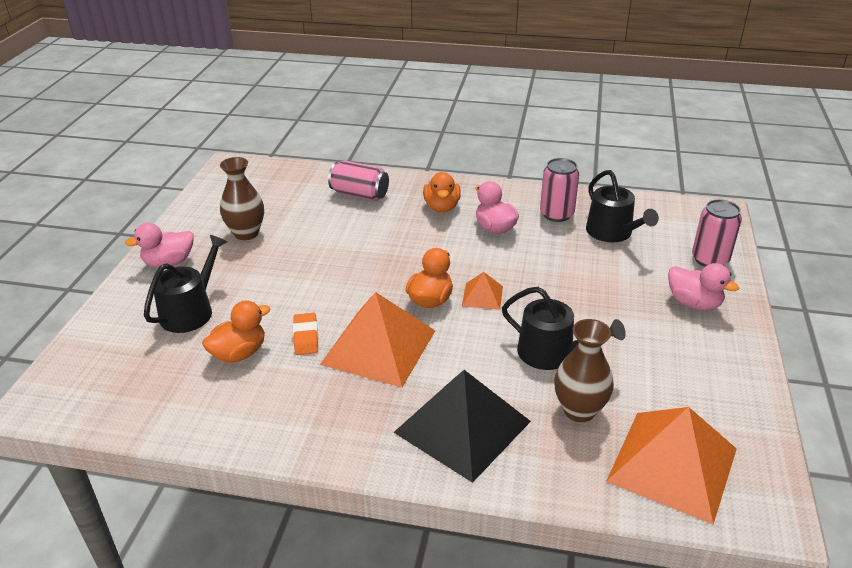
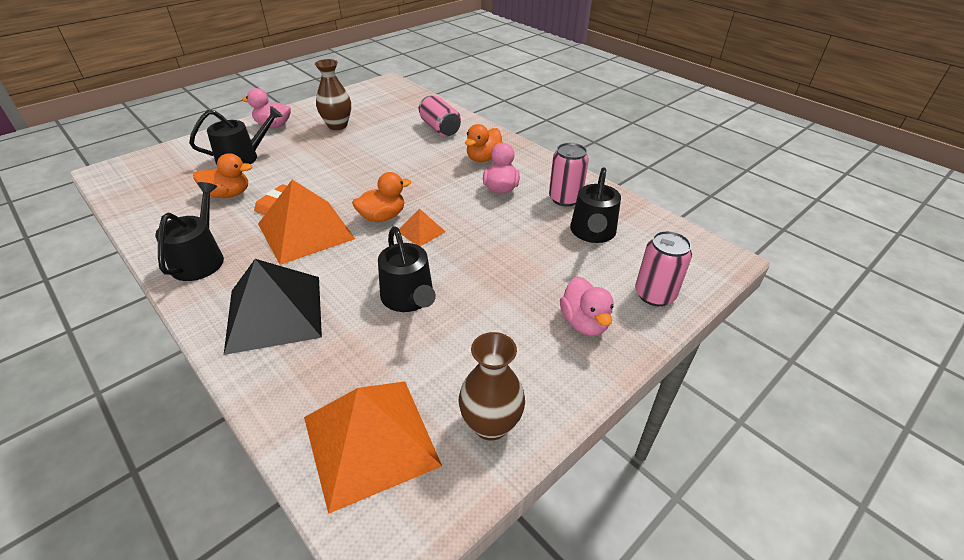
camera: 35 degrees right, 5 degrees up
brown vase [554,319,614,422] -> brown vase moved to [459,332,525,441]
none -> black watering can [155,182,224,281]

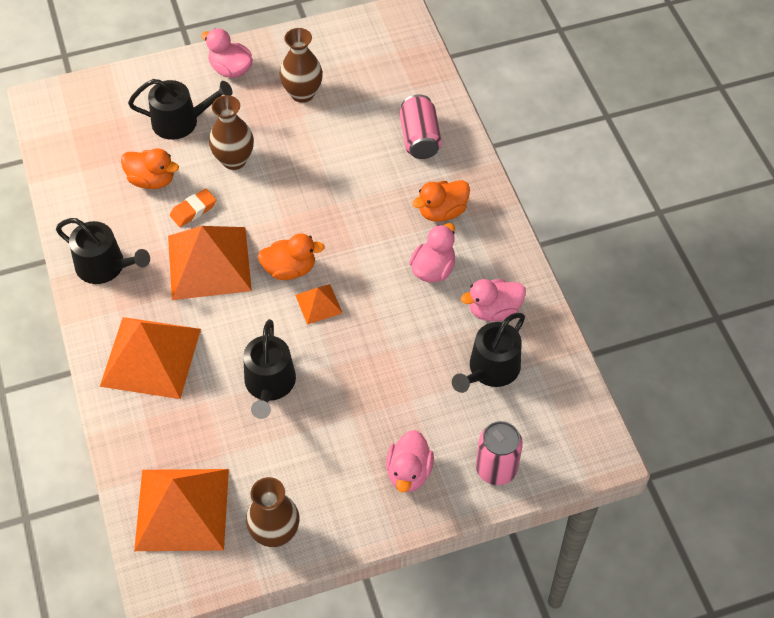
camera: 25 degrees right, 15 degrees up
black watering can [155,182,224,281] -> black watering can turned 90 degrees clockwise [56,218,150,284]
black pyramid [224,259,322,355] -> orange pyramid [100,317,201,399]
pink can [549,143,589,207] -> pink duck [461,279,526,321]
none -> brown vase [209,95,254,170]

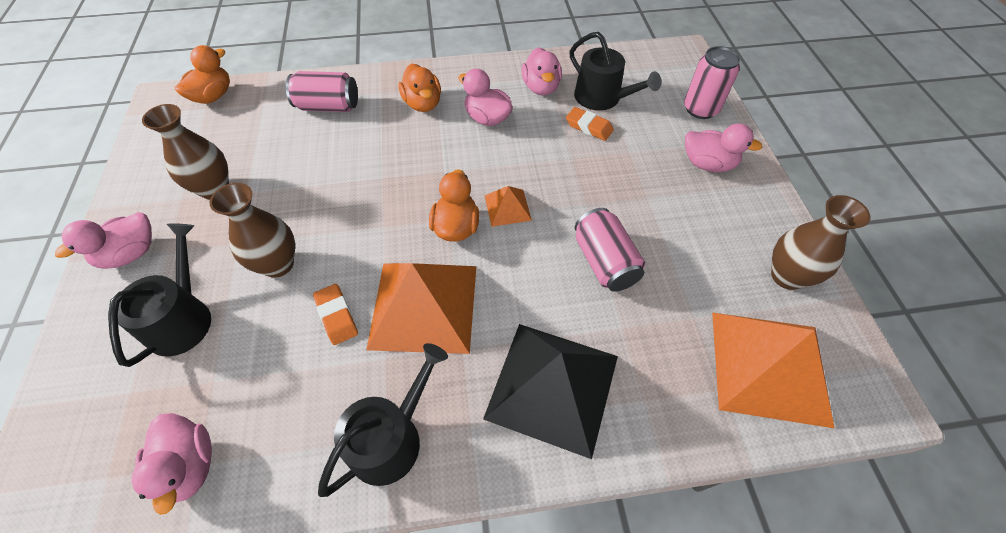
camera: 80 degrees left, 0 degrees up
orange pyramid [100,317,201,399] -> black pyramid [483,324,618,459]
orange duck [121,148,179,189] -> orange duck moved to [174,45,230,104]
black watering can [243,319,296,419] -> pink can [575,208,645,292]
none -> pink duck [132,413,212,515]
none -> orange eraser [566,107,614,141]

